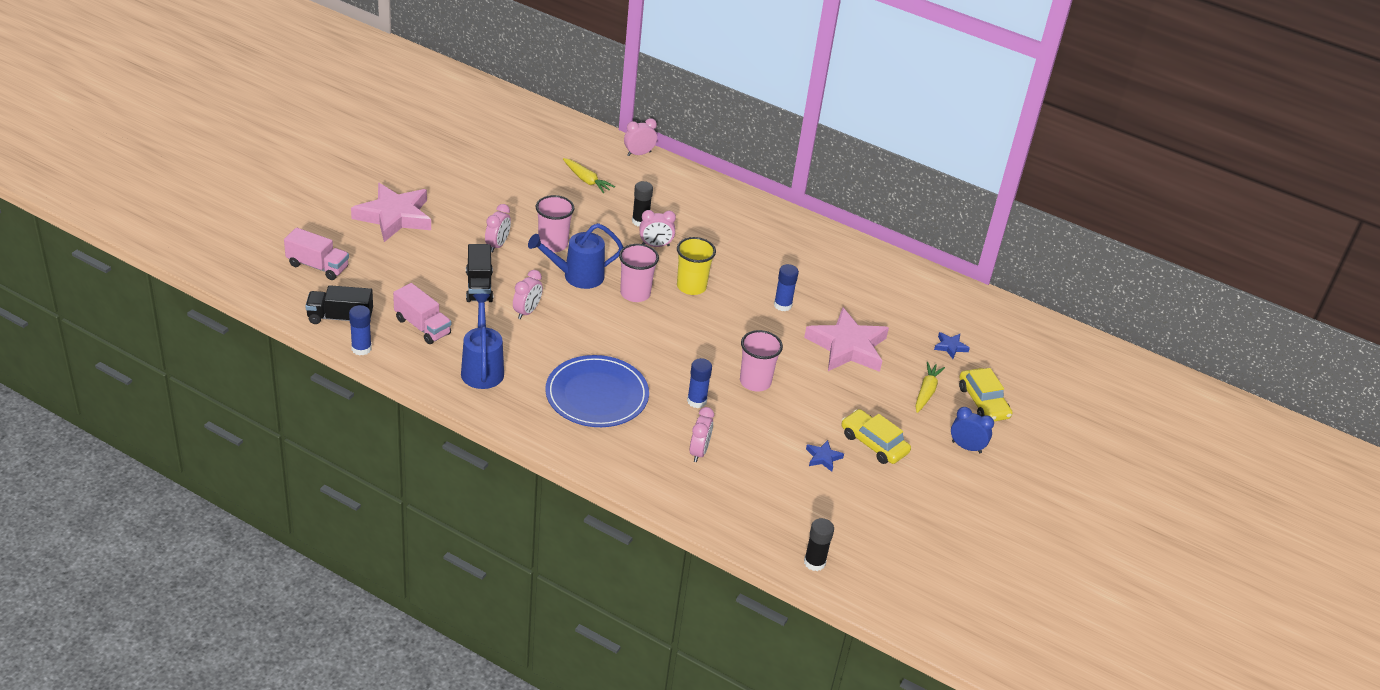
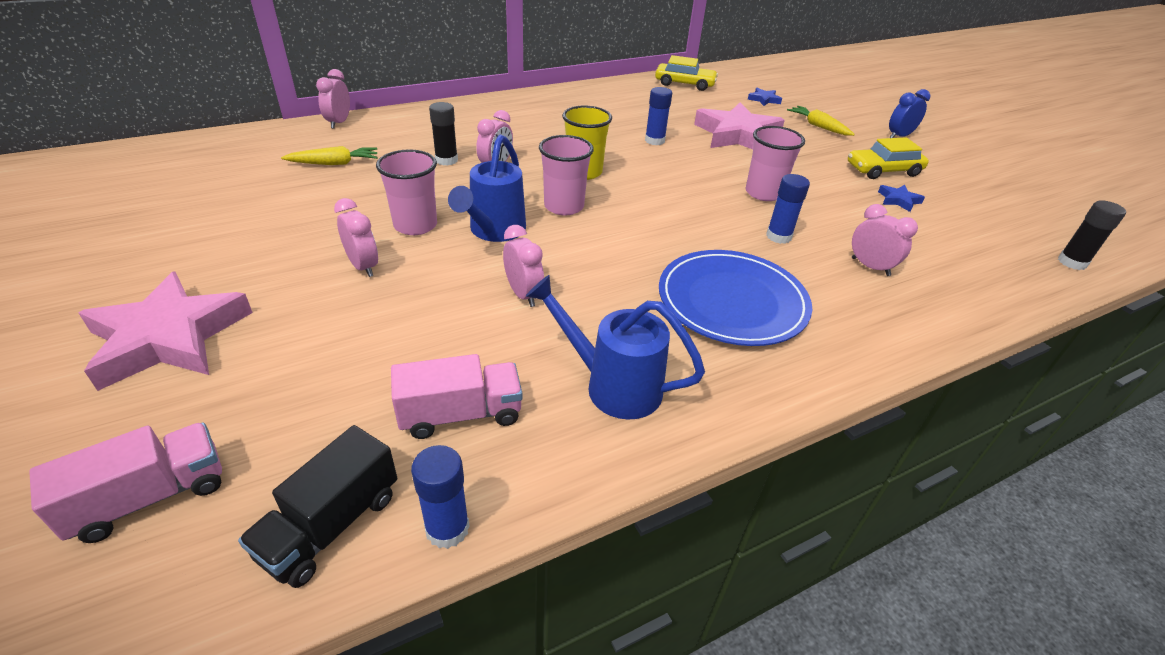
camera: 55 degrees left, 0 degrees up
black truck [466,244,493,302] -> none
yellow car [959,368,1013,421] -> yellow car moved to [655,55,718,91]

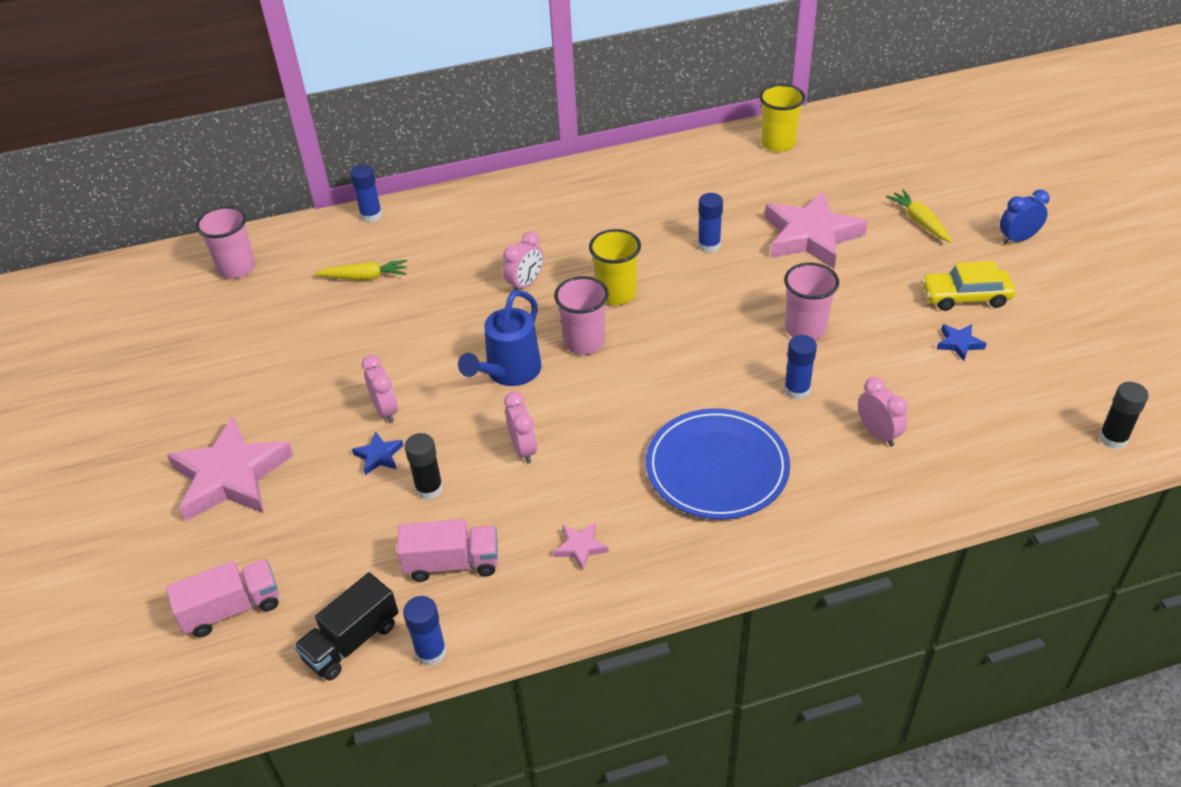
camera: 15 degrees right, 5 degrees up
pink clock [316,69,350,129] -> blue glue stick [350,165,382,223]
pink cup [376,149,437,235] -> pink cup moved to [196,206,255,279]
black glue stick [429,102,458,166] -> black glue stick moved to [405,433,443,500]
blue watering can [526,275,705,420] -> pink star [553,522,609,571]
yellow car [655,55,718,91] -> yellow cup [759,84,805,152]
blue star [748,88,782,106] -> blue star moved to [352,431,403,475]

